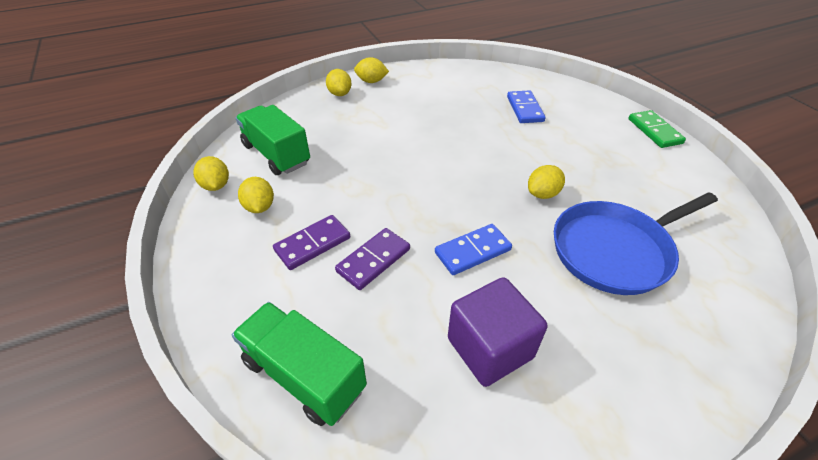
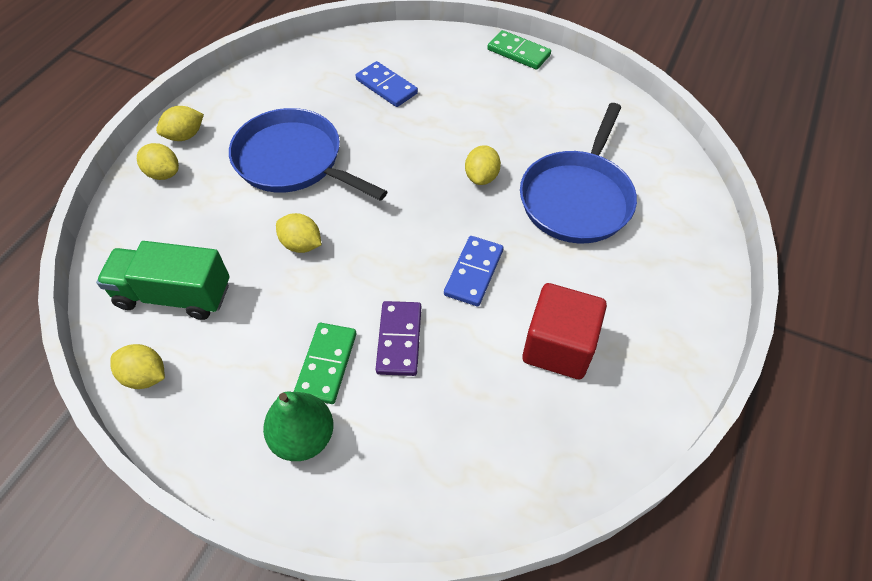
camera: 40 degrees left, 10 degrees up
green truck [232,302,367,426] -> none
yellow lemon [238,177,274,213] -> yellow lemon moved to [276,213,321,253]
purple domino [273,215,350,270] -> green domino [294,323,356,404]
purple cube [448,277,547,387] -> red cube [522,283,607,379]
none -> blue pan [229,108,388,201]
none -> green pear [263,391,333,461]

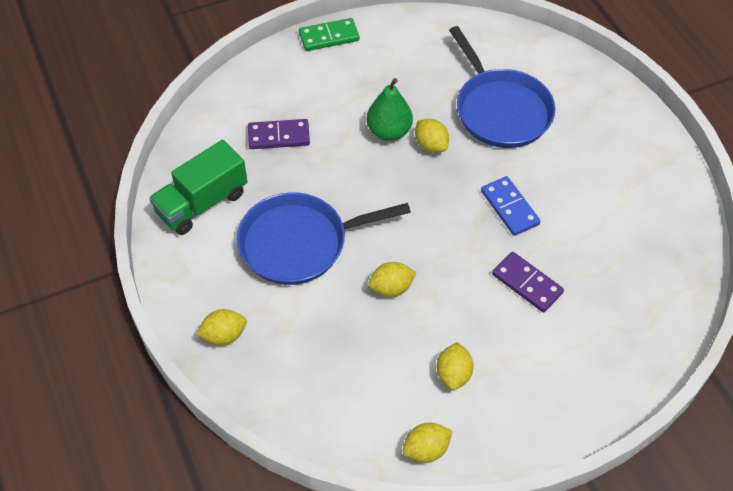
camera: 50 degrees left, 0 degrees up
green truck [96,241,230,320] -> green truck moved to [149,140,248,235]
yellow lemon [156,106,204,141] -> yellow lemon moved to [437,342,474,390]
green pear [263,391,333,461] -> green pear moved to [367,78,413,141]
green domino [294,323,356,404] -> none
blue domino [356,61,418,107] -> purple domino [248,119,310,149]
red cube [522,283,607,379] -> none

